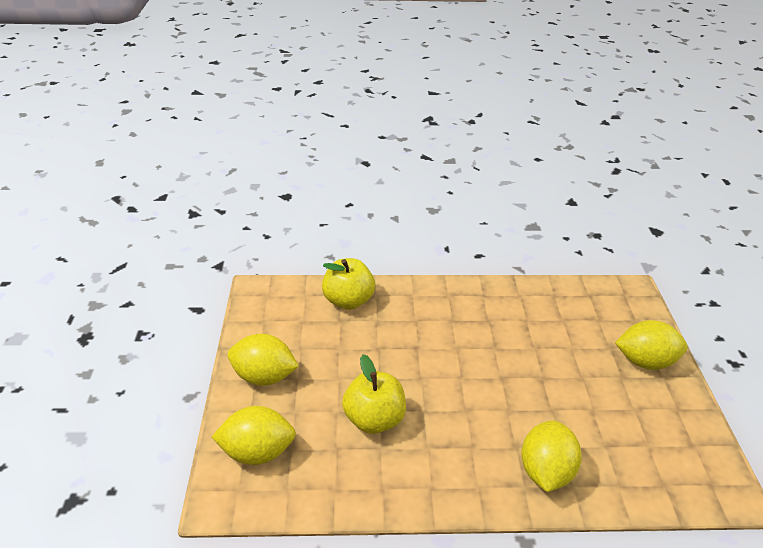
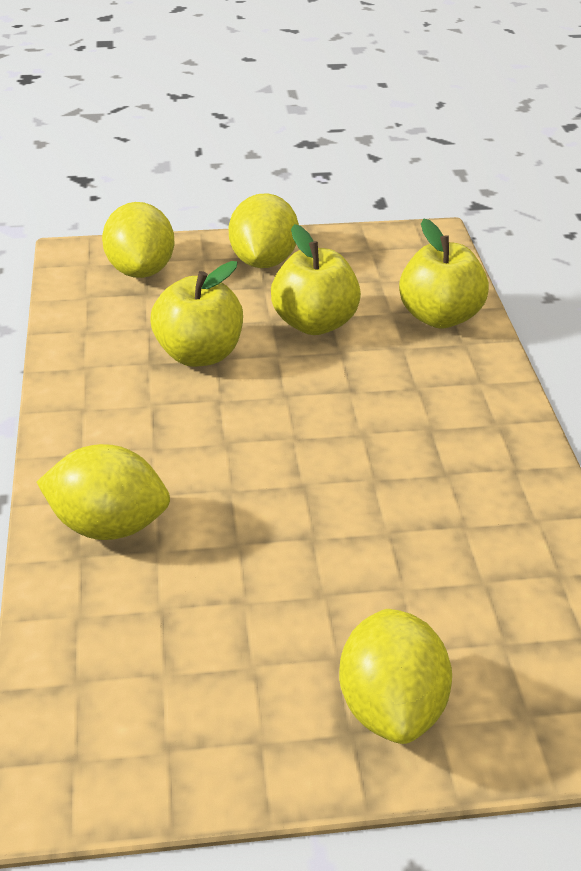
camera: 85 degrees right, 0 degrees up
none -> yellow apple [271,224,361,335]

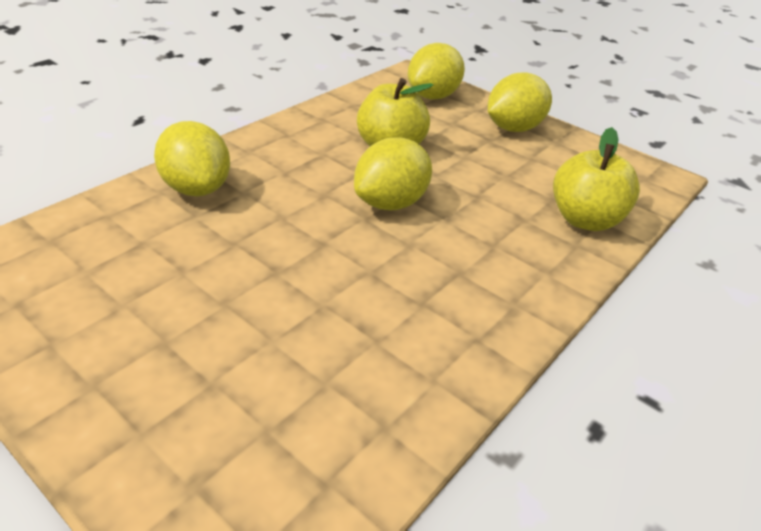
camera: 45 degrees right, 0 degrees up
yellow apple [271,224,361,335] -> none
yellow lemon [339,609,452,744] -> yellow lemon moved to [354,138,432,210]

